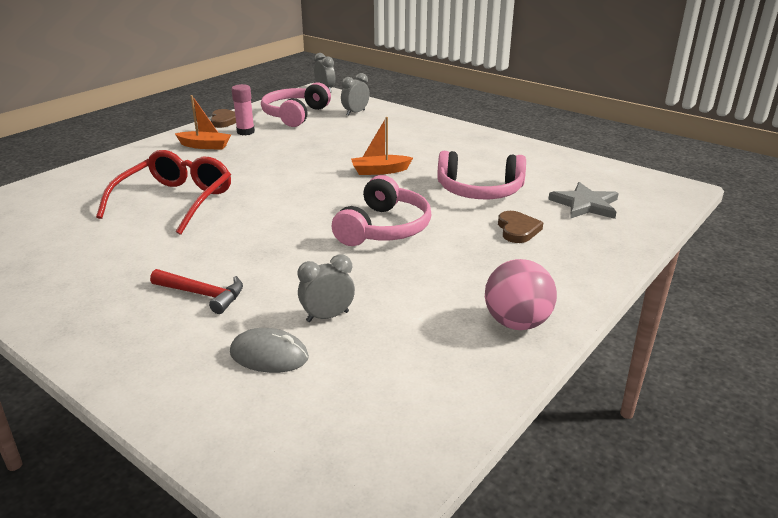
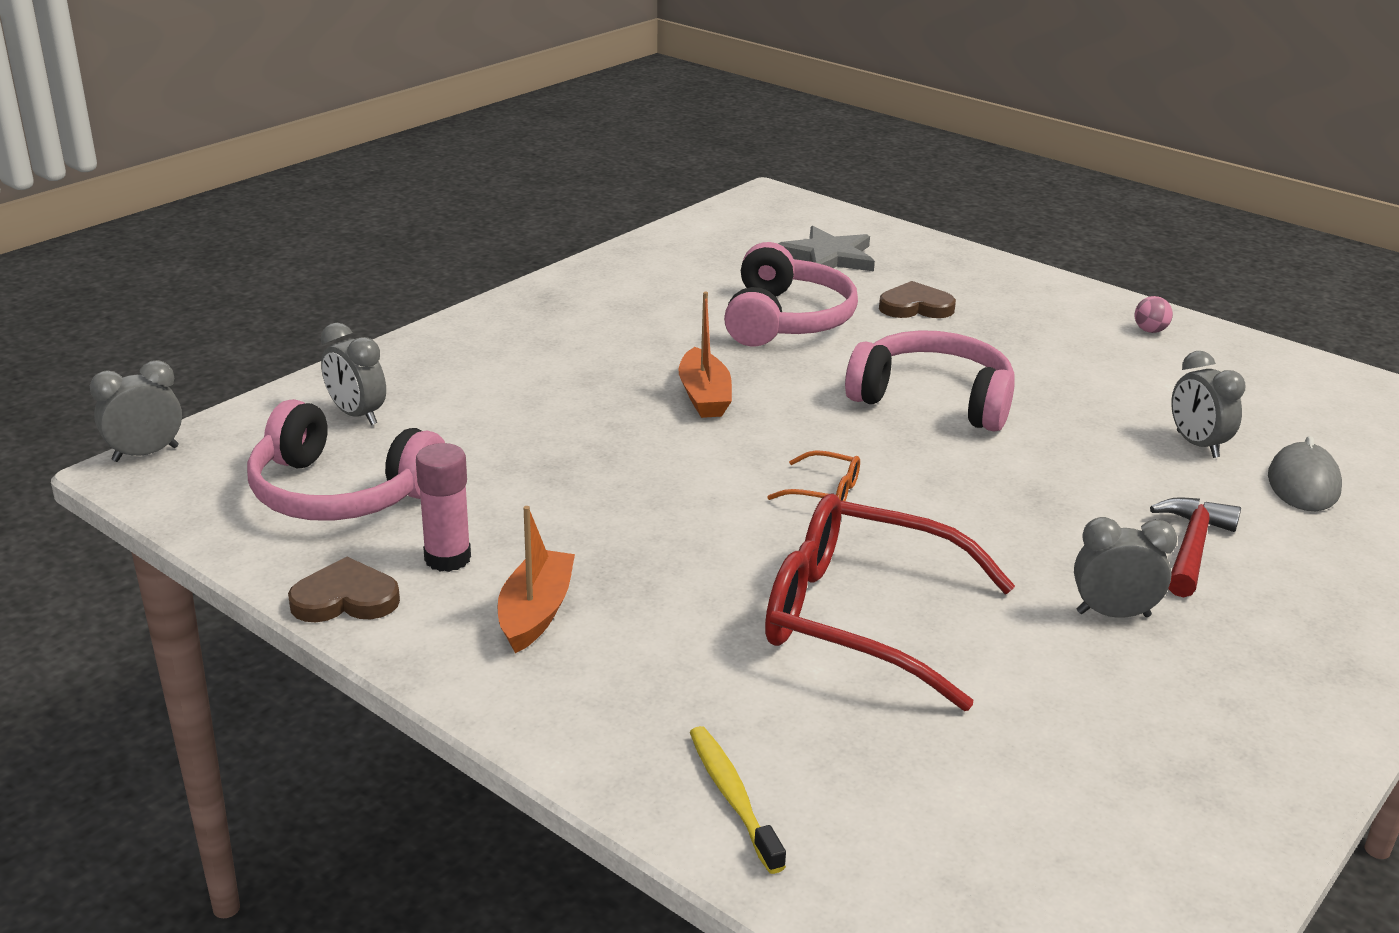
camera: 90 degrees left, 0 degrees up
pink ball [485,259,557,330] -> pink ball [1134,296,1173,333], size x0.44
none -> yellow toothbrush [690,726,786,874]
none -> orange glasses [767,450,860,501]
none -> grey clock [1074,517,1177,618]

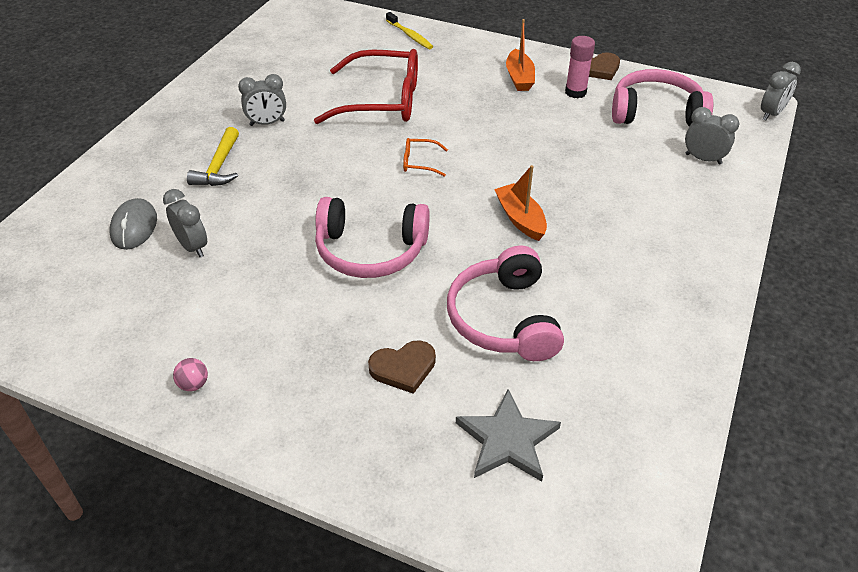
camera: 165 degrees right, 15 degrees up
red hammer [1150,497,1241,597] -> yellow hammer [187,127,239,186]

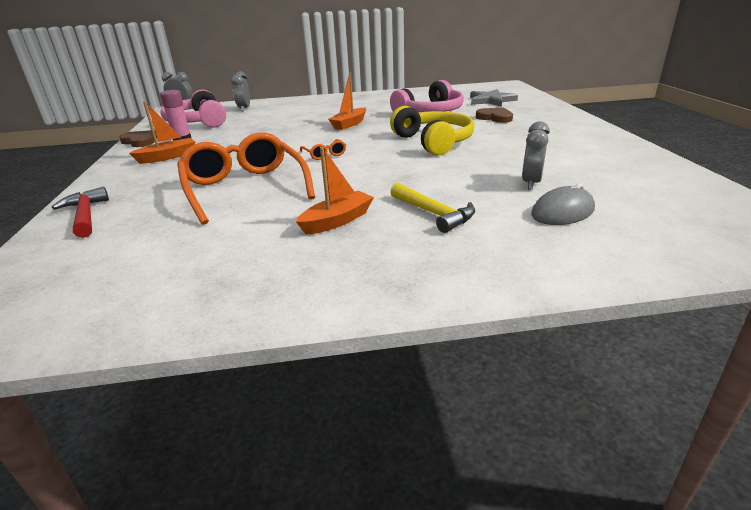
camera: 120 degrees left, 15 degrees down
pink ball [173,358,208,391] -> none
yellow hammer [187,127,239,186] -> yellow hammer turned 75 degrees clockwise [390,183,475,233]
grey clock [238,74,286,126] -> orange boat [296,147,374,235]
red glasses [314,49,418,124] -> orange glasses [177,132,315,225]
pink headphones [315,197,430,278] -> yellow headphones [390,106,474,155]
yellow toothbrush [386,12,433,49] -> red hammer [52,187,109,238]

